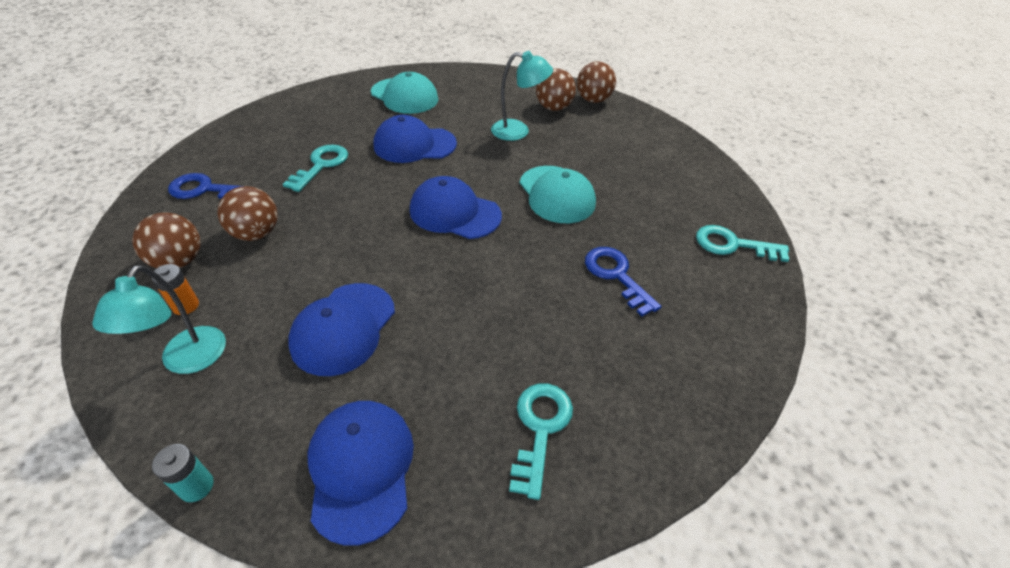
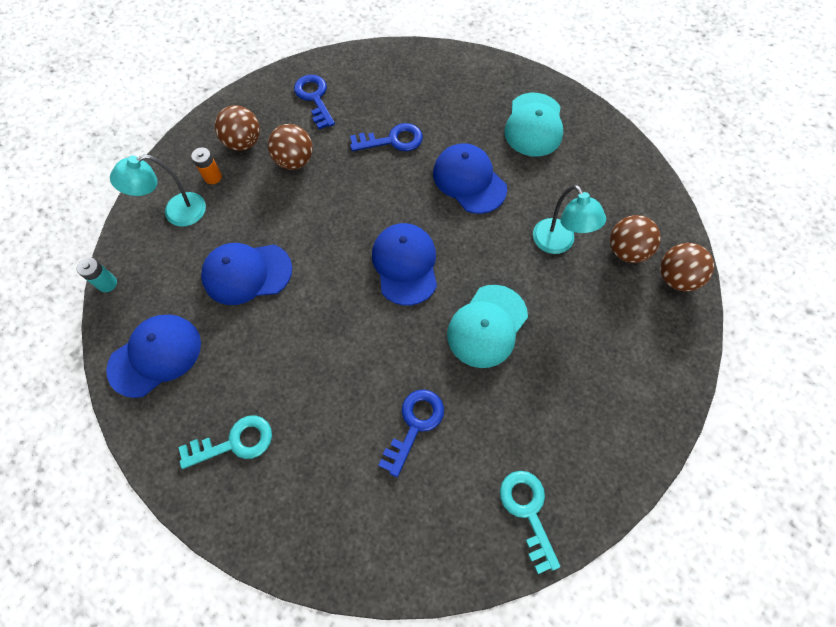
camera: 60 degrees right, 20 degrees up
turquoise key [283,144,348,192] -> blue key [350,123,423,151]

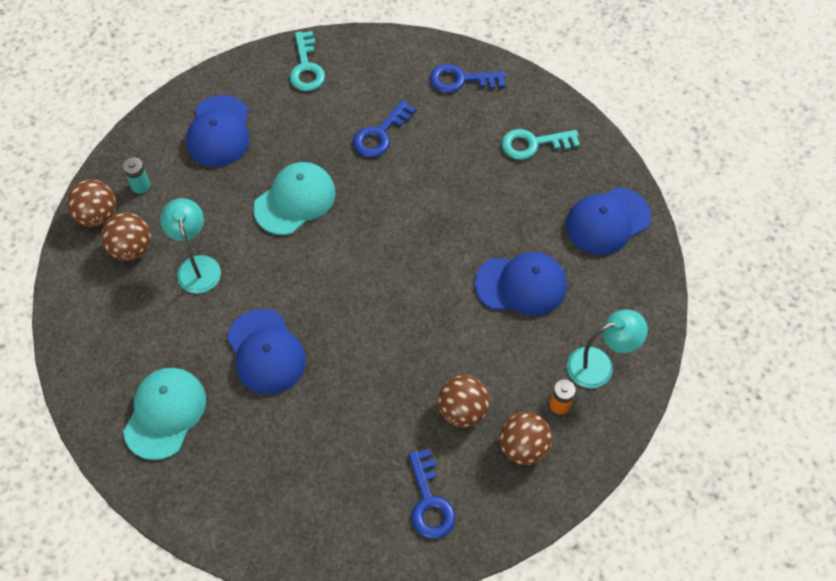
camera: 170 degrees left, 5 degrees down
turquoise battery [77,258,117,292] -> turquoise battery moved to [123,157,150,194]
blue key [350,123,423,151] -> blue key moved to [430,64,506,93]
blue cap [372,223,437,305] -> blue cap moved to [186,95,250,167]

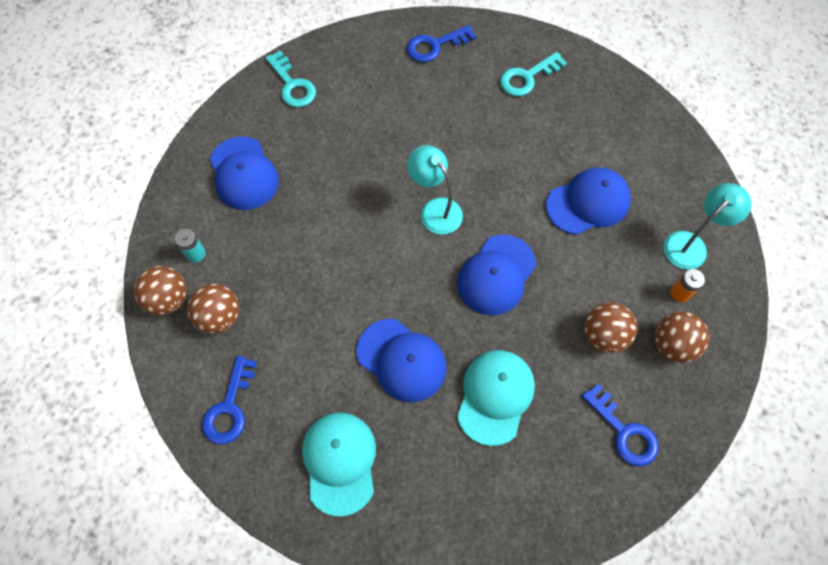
camera: 25 degrees left, 5 degrees up
turquoise lamp [160,198,221,294] -> turquoise lamp moved to [407,145,463,235]
turquoise cap [253,162,336,235] -> turquoise cap moved to [457,350,535,446]
blue key [353,100,416,157] -> blue key moved to [202,356,257,444]
blue cap [566,187,651,255] -> blue cap moved to [457,234,536,315]

